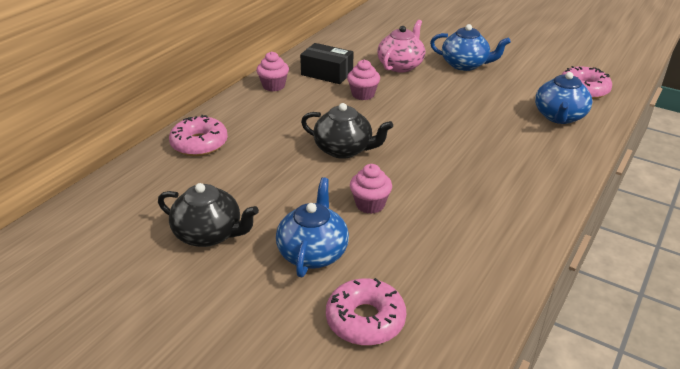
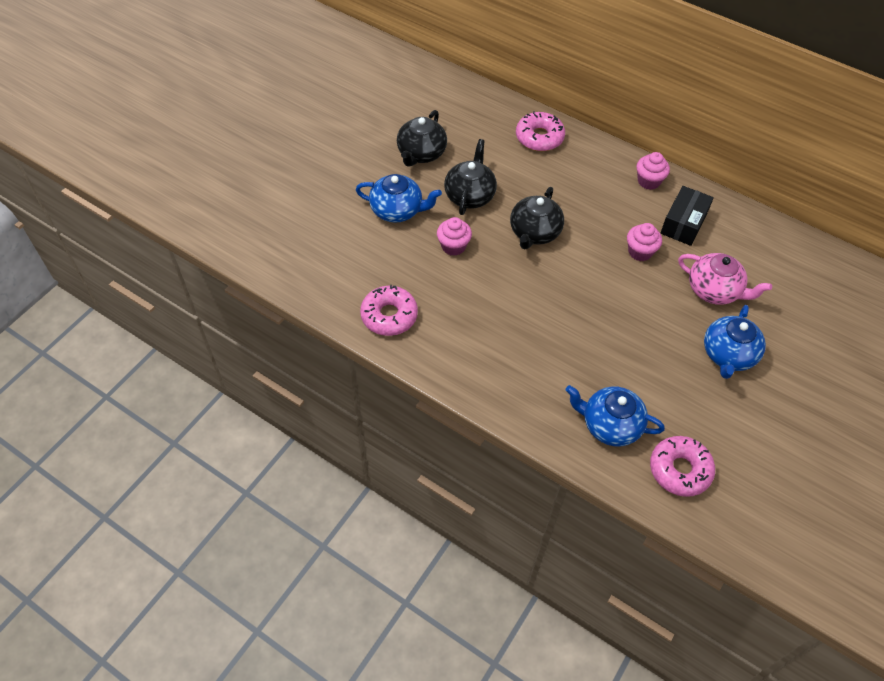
camera: 90 degrees right, 20 degrees up
pink donut [326,278,406,346] -> pink donut moved to [360,285,418,336]
none -> black teapot [444,139,497,215]

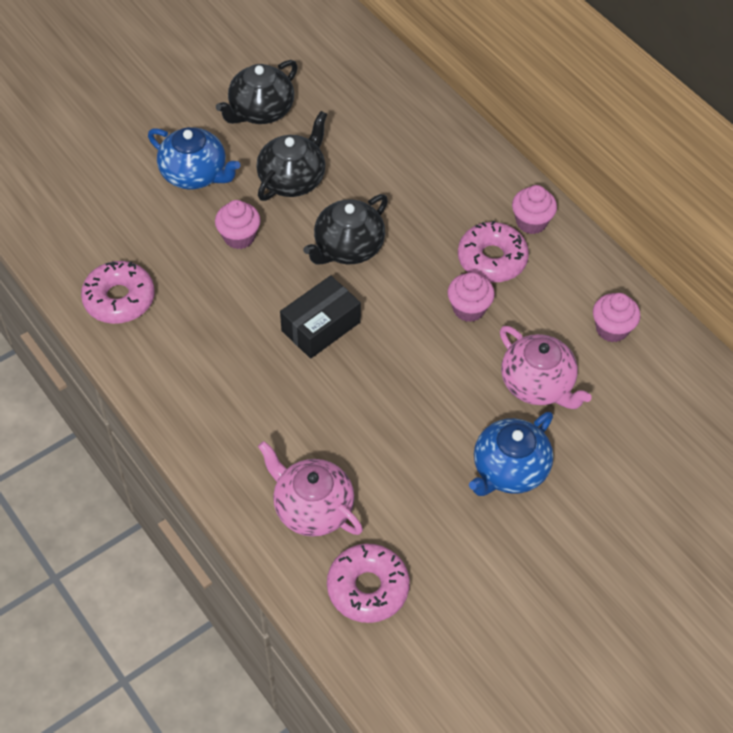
camera: 20 degrees right, 0 degrees up
pink donut [516,111,565,151] -> pink donut moved to [458,221,529,283]
blue teapot [565,385,665,446] -> pink teapot [258,441,363,537]
black box [661,186,714,246] -> black box moved to [280,275,361,359]
none -> pink cupcake [593,293,640,342]

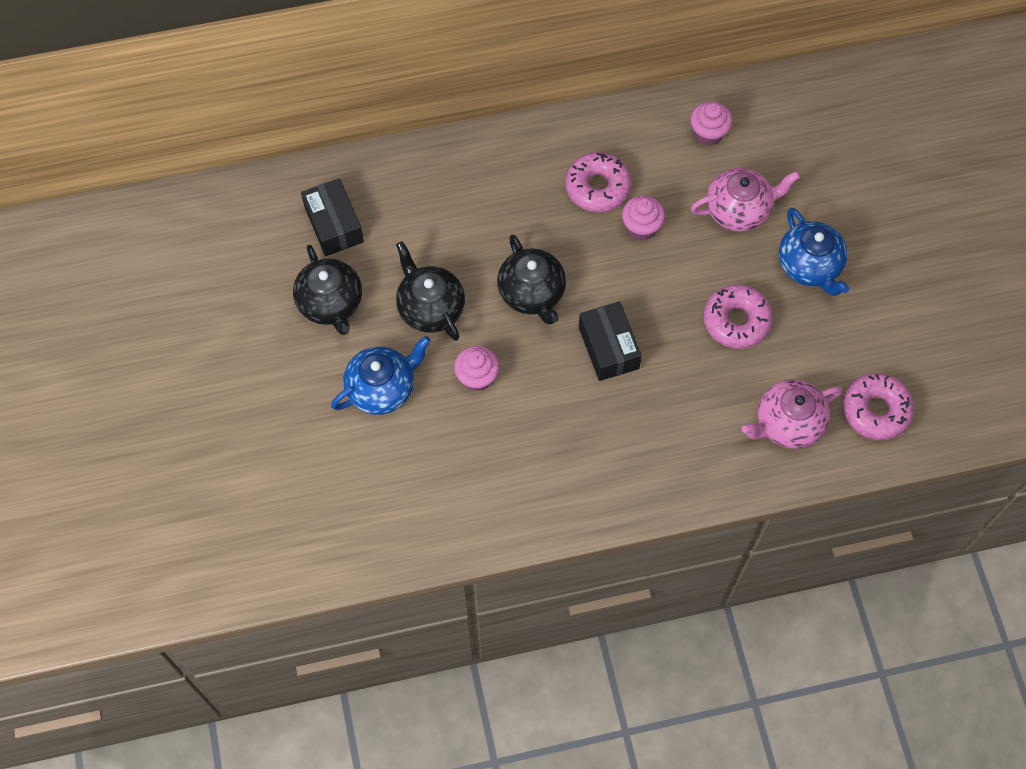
camera: 65 degrees left, 10 degrees up
pink donut [81,261,155,324] -> pink donut moved to [703,284,773,349]
pink cupcake [512,185,557,234] -> none
none -> black box [301,178,364,256]

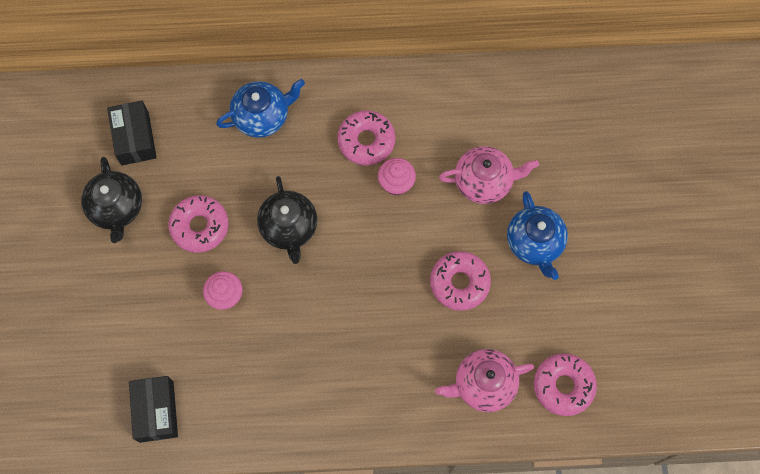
camera: 10 degrees right, 5 degrees up
blue teapot [331,336,431,415] -> blue teapot moved to [216,79,305,138]
black teapot [396,241,465,341] -> pink donut [168,195,228,253]
black box [579,301,642,381] -> black box moved to [129,376,178,443]
pink cupcake [690,101,732,146] -> none

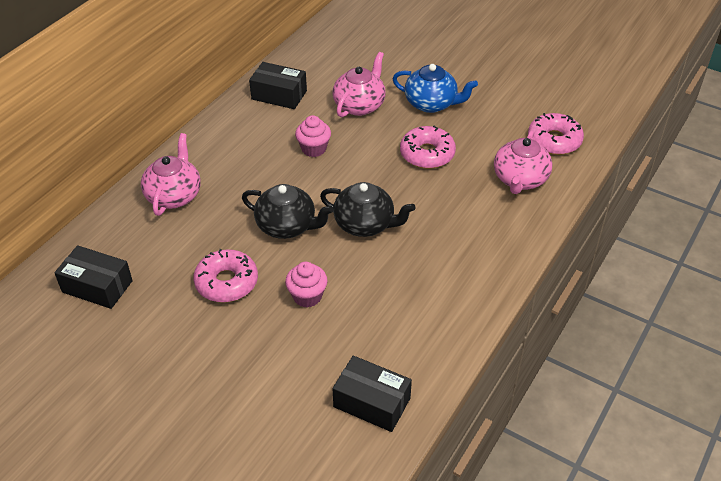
camera: 55 degrees left, 25 degrees down
black teapot [81,157,142,243] -> black teapot moved to [320,182,416,237]
blue teapot [216,79,305,138] -> pink teapot [141,133,201,216]
pink donut [337,110,395,165] -> none
none -> black box [249,62,307,109]

